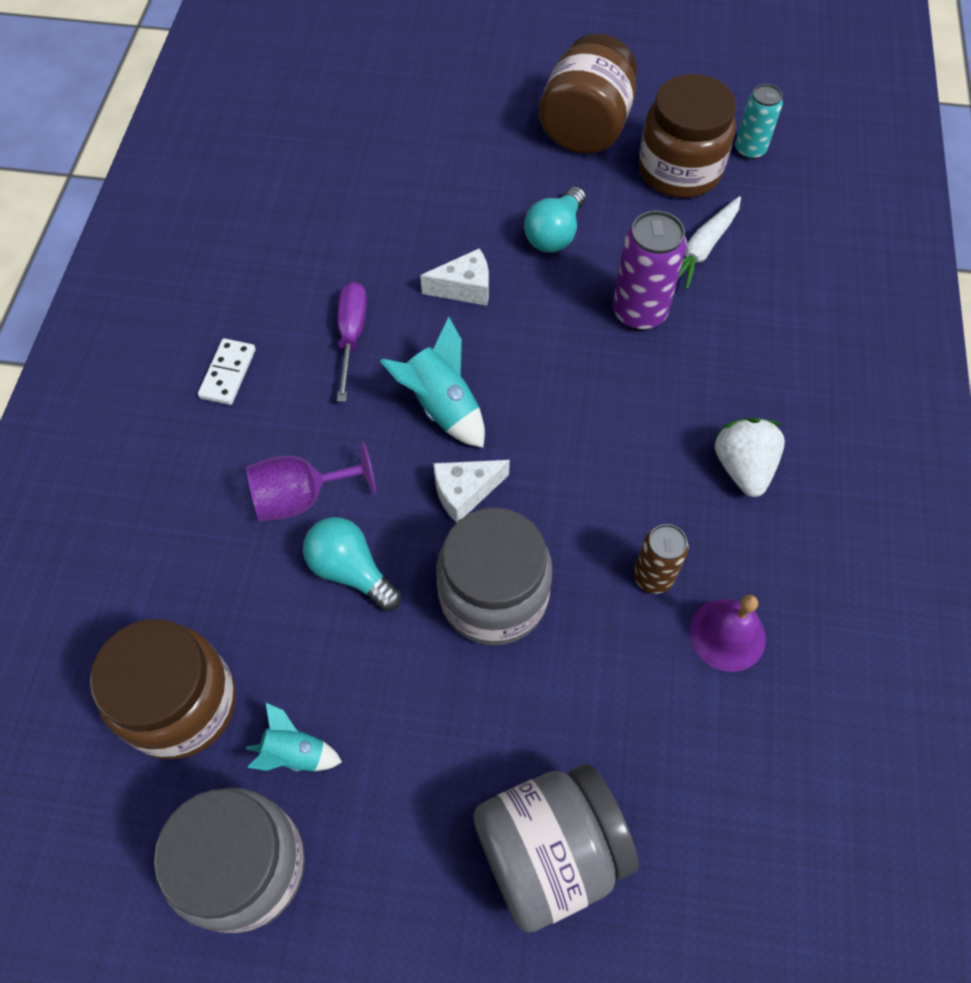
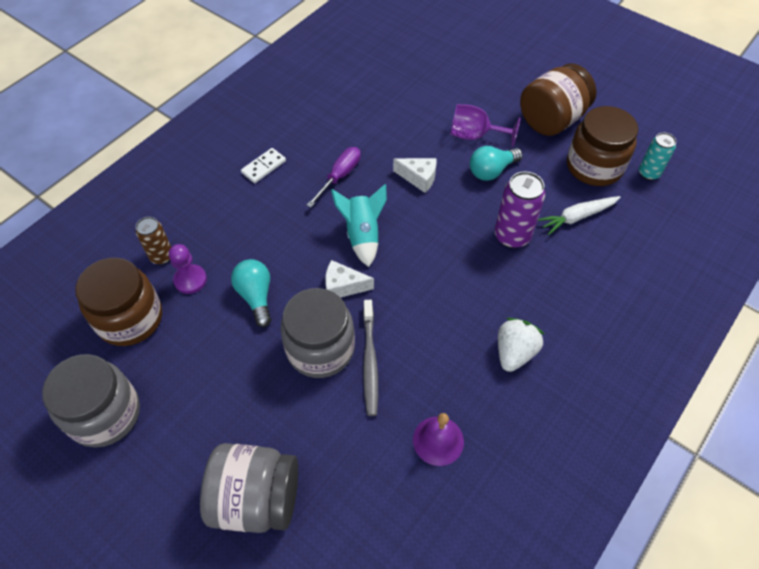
camera: 30 degrees right, 5 degrees down
purple goblet [246,442,376,521] -> purple goblet moved to [450,104,520,147]
turquoise rocket [246,703,342,771] -> none
brown can [634,524,689,594] -> brown can moved to [136,217,171,264]
none -> purple pawn [169,244,207,294]
none -> grey toothbrush [363,300,378,416]

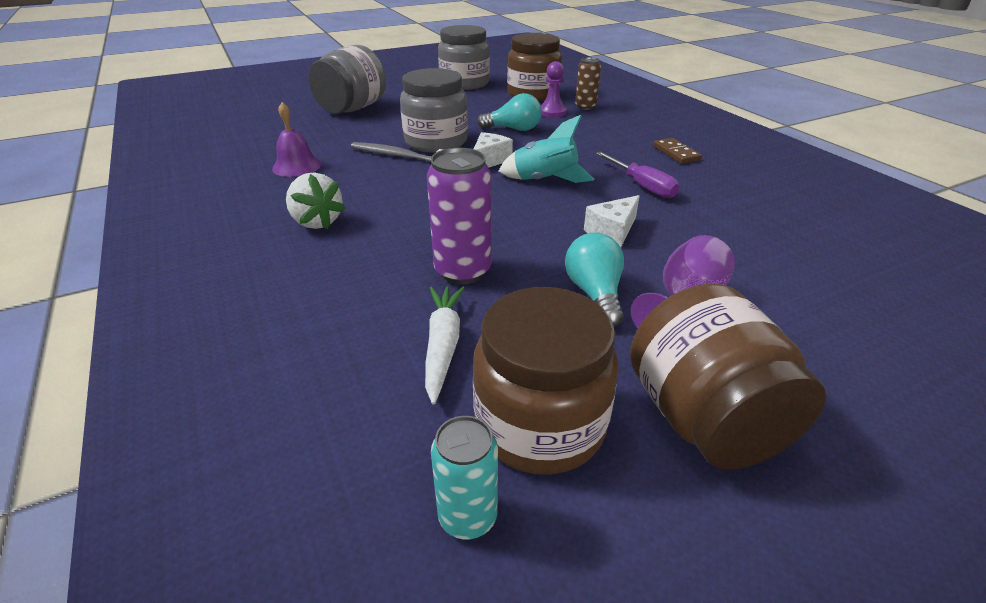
camera: 115 degrees right, 20 degrees down
white domino [241,148,286,183] -> brown domino [653,138,702,164]

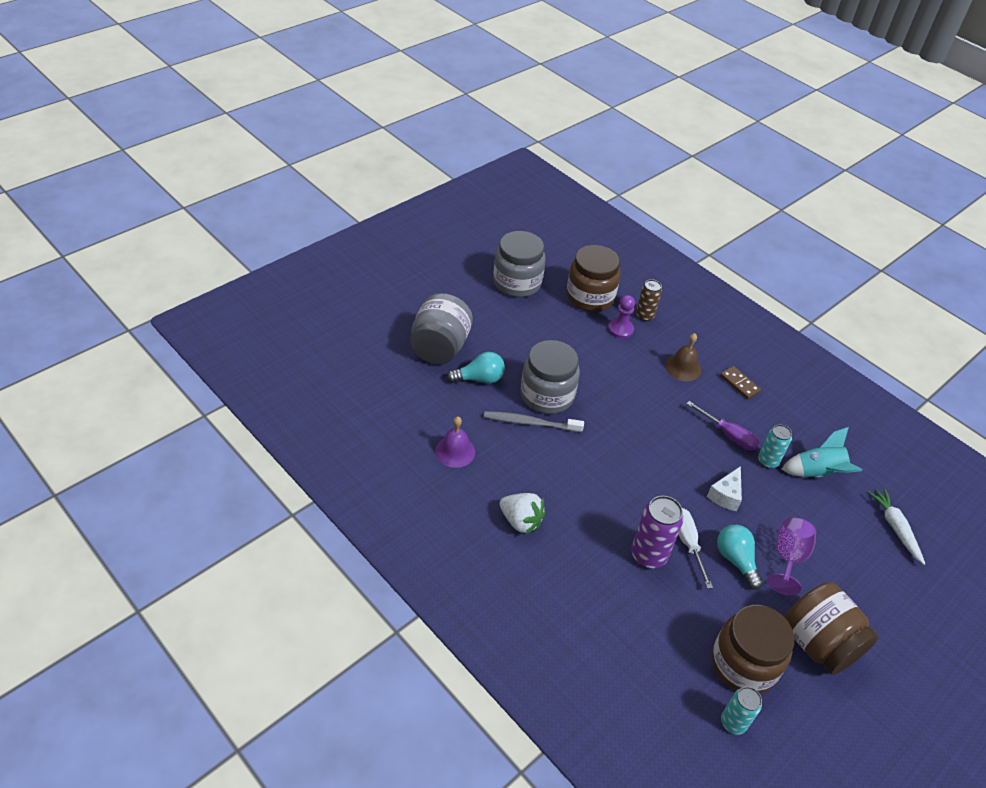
camera: 20 degrees left, 10 degrees up
white carrot [425,286,465,404] -> white carrot moved to [868,488,925,565]
white cheese [474,132,513,168] -> none
turquoise light bulb [477,93,542,131] -> turquoise light bulb moved to [447,352,505,384]
turquoise rocket [499,115,594,183] -> turquoise rocket moved to [782,427,862,478]
none -> brown bell [665,333,701,381]
none -> white screwdriver [678,508,713,589]
none -> turquoise can [758,424,792,468]

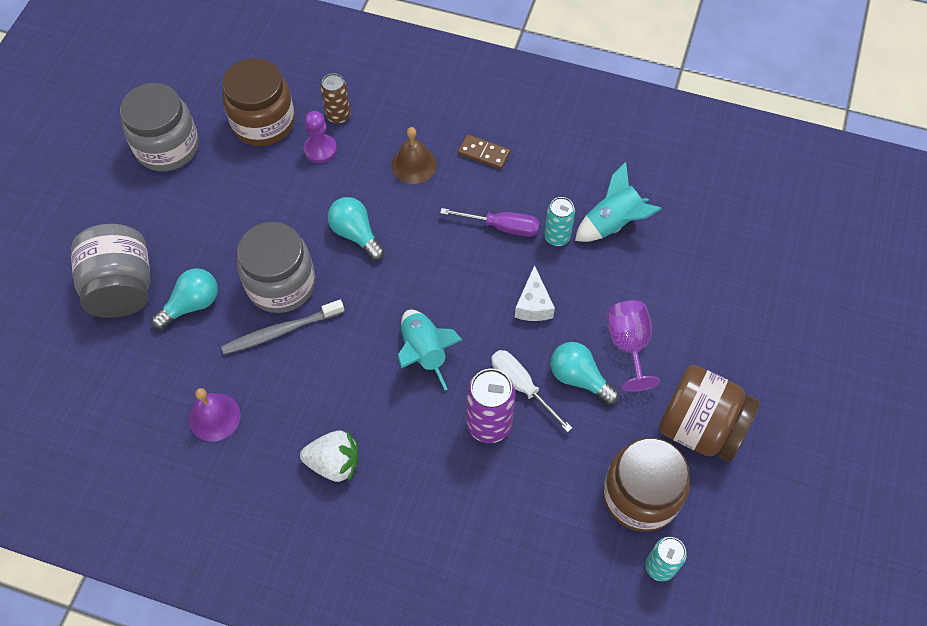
camera: 25 degrees left, 15 degrees up
white carrot [868,488,925,565] -> none
none -> turquoise light bulb [328,197,385,260]
none -> turquoise rocket [398,310,462,390]

